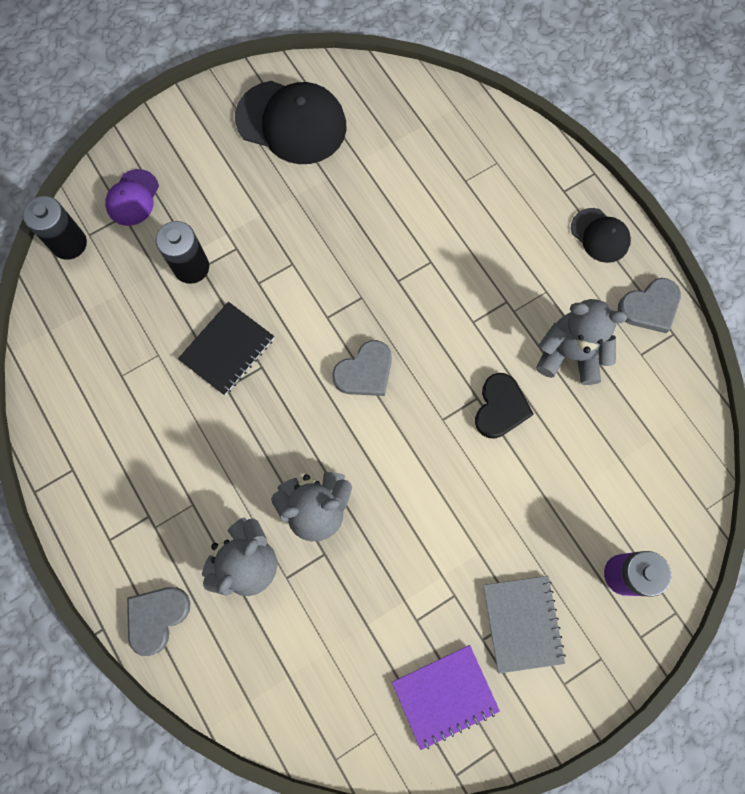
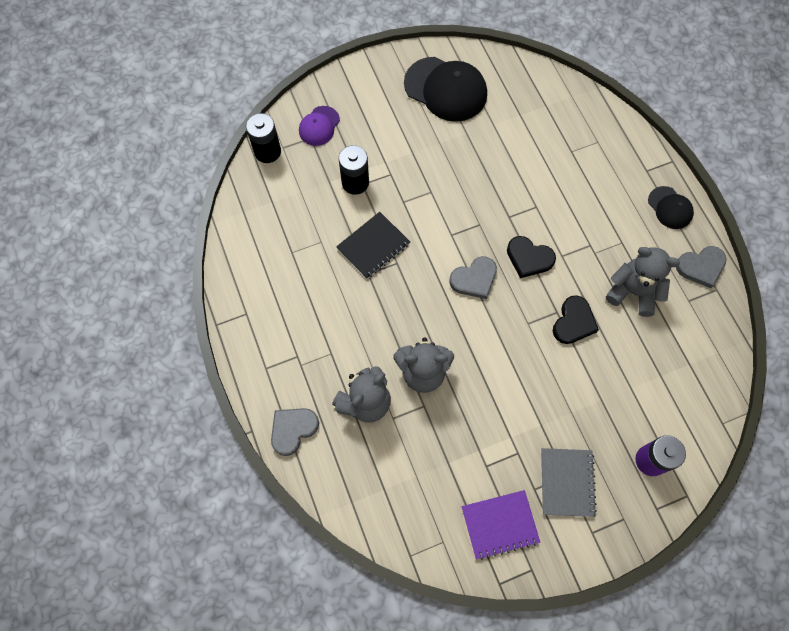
camera: 10 degrees right, 5 degrees down
none -> black heart [507,236,556,278]

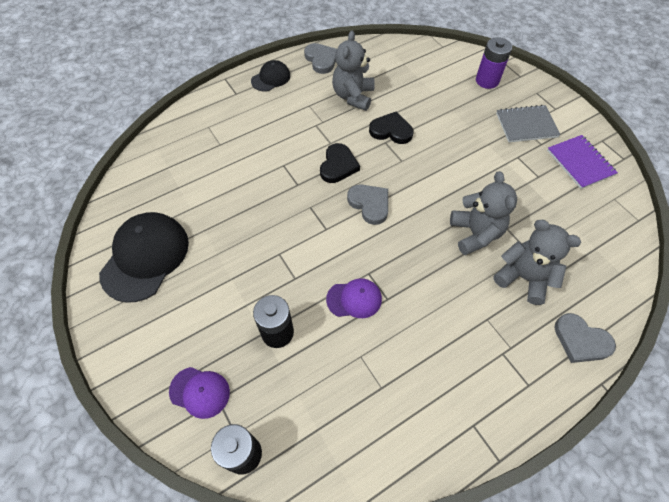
camera: 100 degrees left, 10 degrees down
black notebook [336,212,410,279] -> purple cap [326,278,382,318]

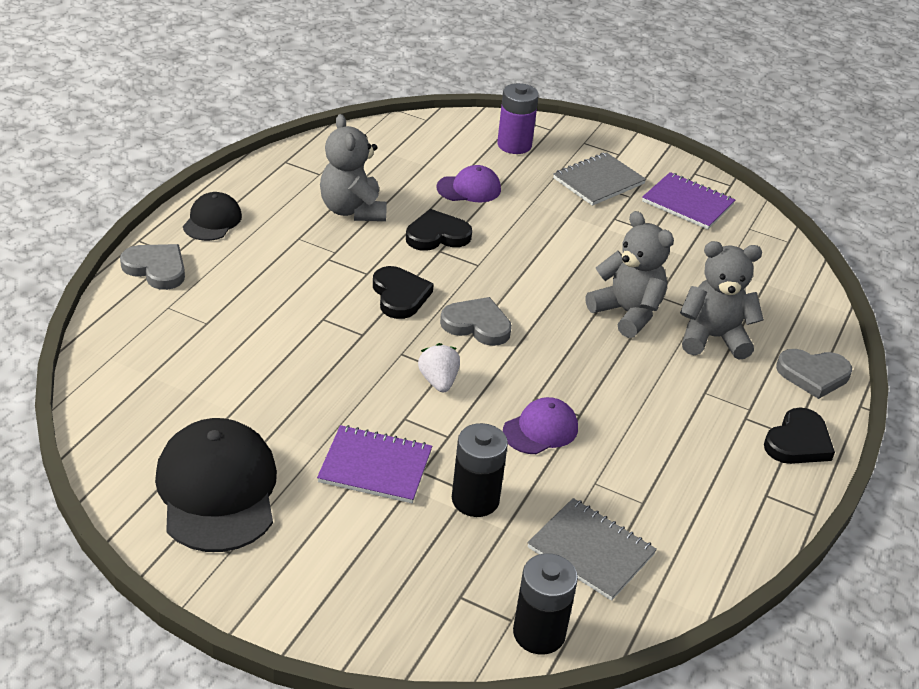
camera: 35 degrees left, 20 degrees down
purple cap [169,367,230,419] -> purple cap moved to [436,165,501,202]
grey heart [304,43,337,74] -> grey heart moved to [120,244,185,290]
none -> purple notebook [317,425,432,503]
none -> white strawberry [418,343,460,392]
none -> grey notebook [527,498,657,601]
none -> black heart [764,407,835,464]

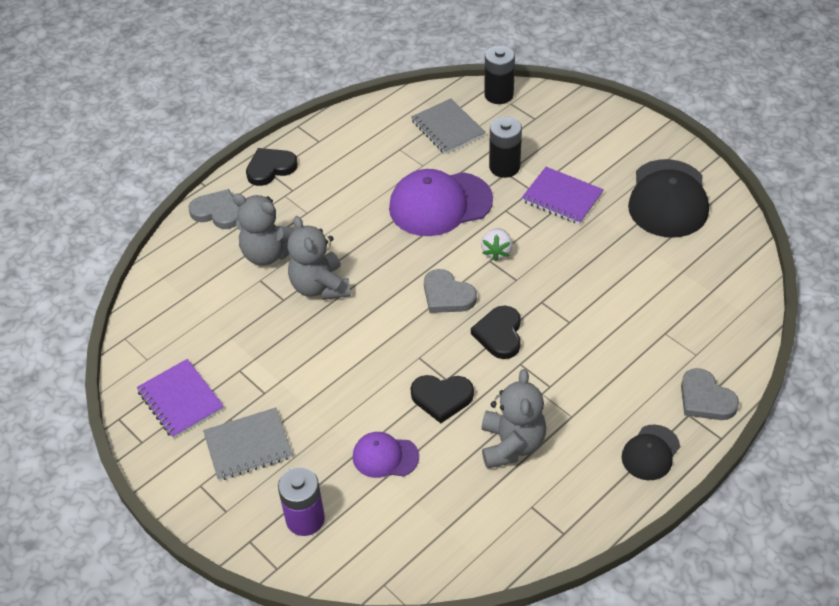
camera: 155 degrees left, 10 degrees up
purple cap [503,397,578,454] -> purple cap [389,169,493,236], size x1.86

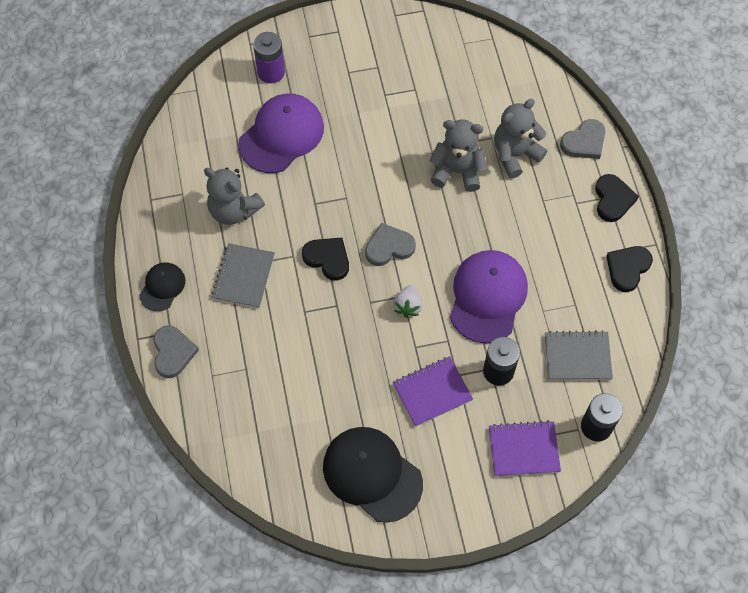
camera: 120 degrees right, 15 degrees up
purple notebook [137,359,224,439] -> purple notebook moved to [489,420,561,477]
grey notebook [203,408,293,481] -> grey notebook moved to [212,243,275,308]
purple cap [353,432,419,478] -> purple cap [238,93,324,173], size x1.86
black heart [410,375,474,423] -> black heart moved to [606,246,653,292]
white strawberry [481,228,513,261] -> white strawberry turned 120 degrees counterclockwise [393,285,422,318]
black cap [622,424,680,480] -> black cap turned 45 degrees clockwise [139,262,185,311]
grey heart [681,368,739,420] -> grey heart turned 90 degrees clockwise [153,325,199,378]

